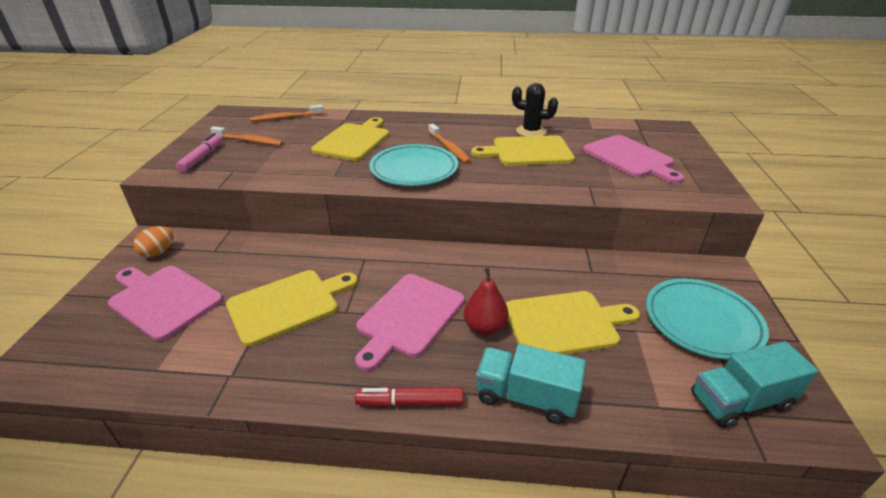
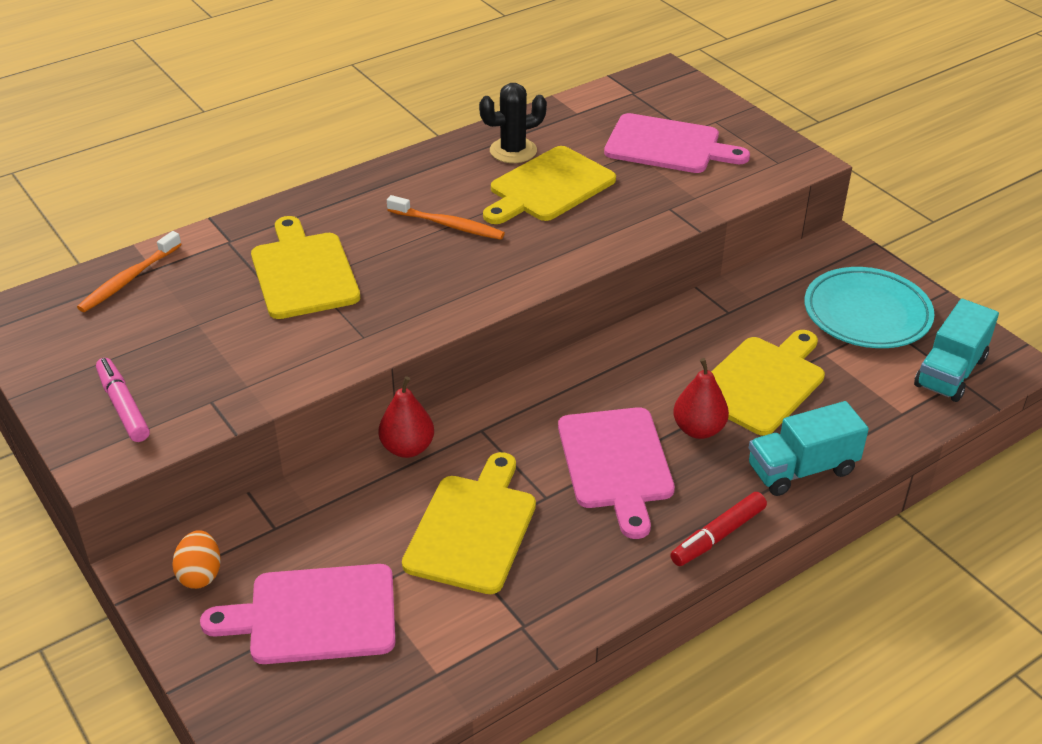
camera: 40 degrees left, 5 degrees up
orange toothbrush [210,126,283,145] -> none
turquoise plate [369,144,458,186] -> none
none -> red pear [378,376,434,458]

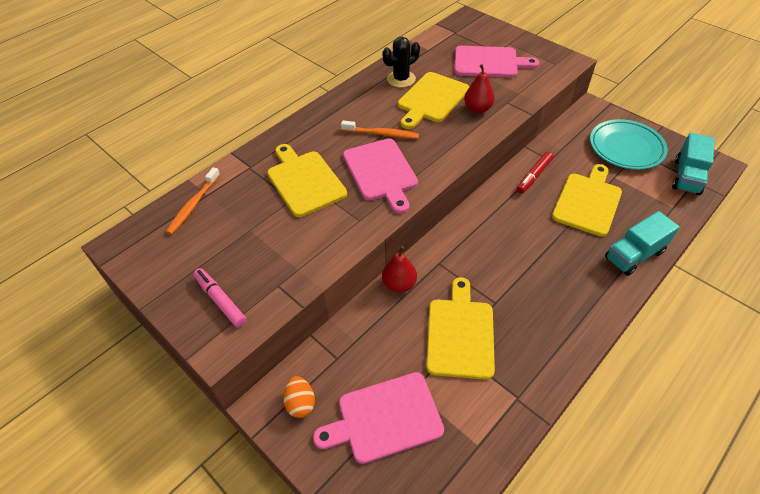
camera: 10 degrees left, 10 degrees up
pink cutting board [558,407,675,539] -> pink cutting board moved to [343,139,418,214]
red marker [670,492,767,566] -> red marker moved to [517,152,553,194]
red pear [673,358,729,439] -> red pear moved to [464,64,495,113]

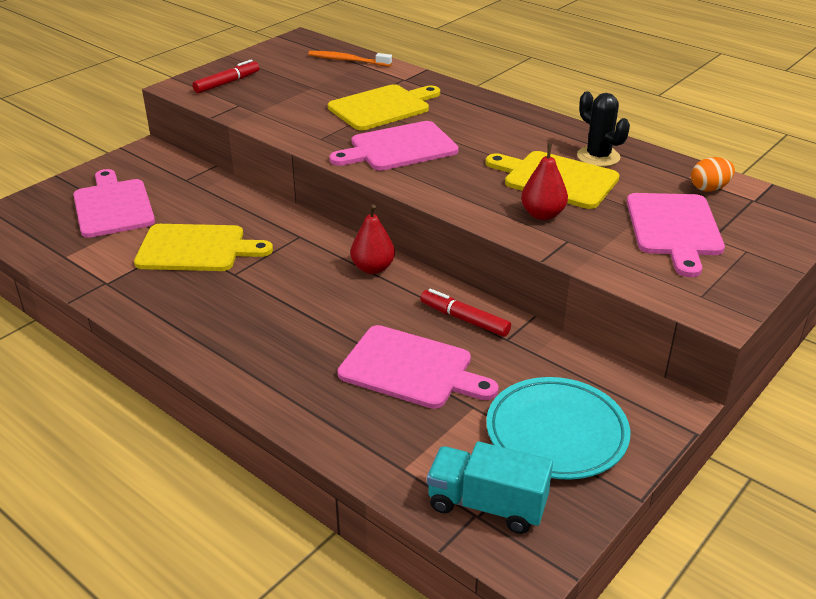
camera: 85 degrees right, 15 degrees down
pink marker [193,268,246,327] -> red marker [193,60,259,93]
orange egg [283,376,315,418] -> orange egg moved to [691,157,735,192]
orange toothbrush [341,120,419,139] -> none
red pear [382,246,417,293] -> red pear moved to [351,205,395,274]
yellow cutting board [552,164,622,237] -> pink cutting board [337,325,499,409]
turquoise truck [605,211,680,276] -> none

